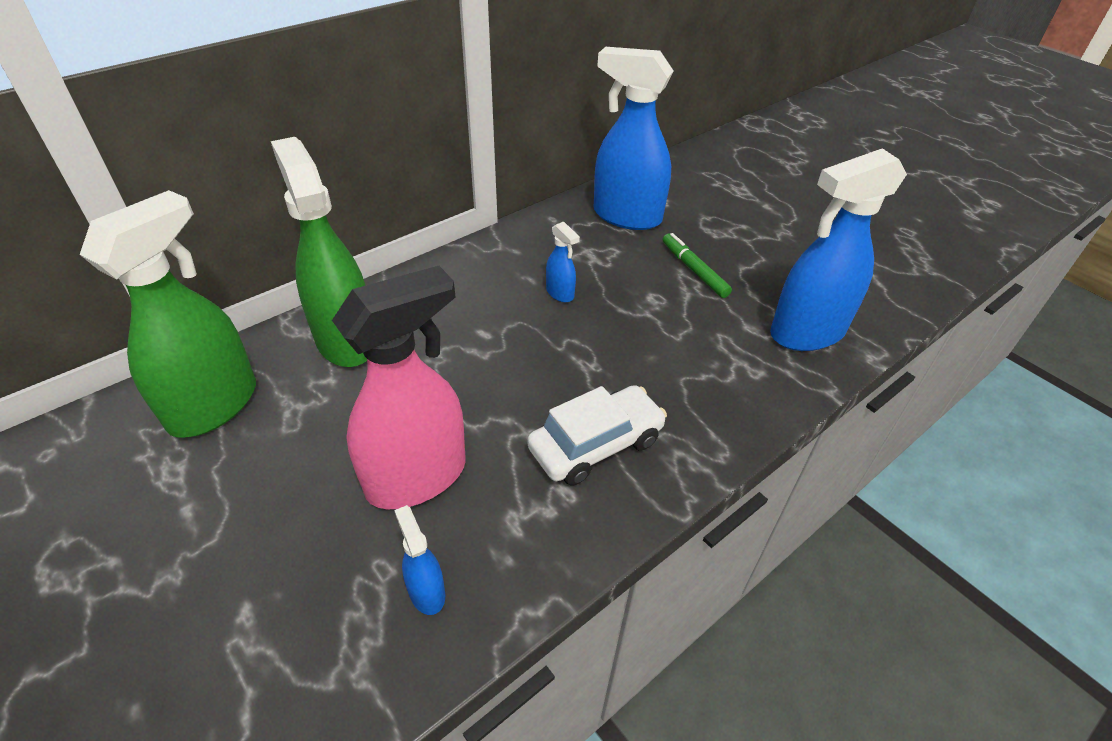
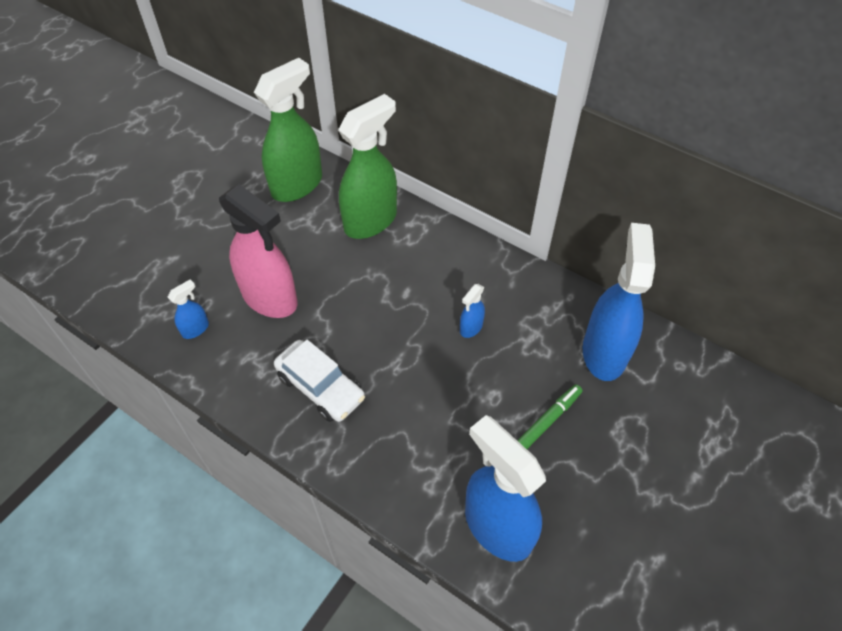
camera: 75 degrees right, 10 degrees up
green spray bottle [80,190,256,438] -> green spray bottle turned 60 degrees counterclockwise [254,58,322,202]

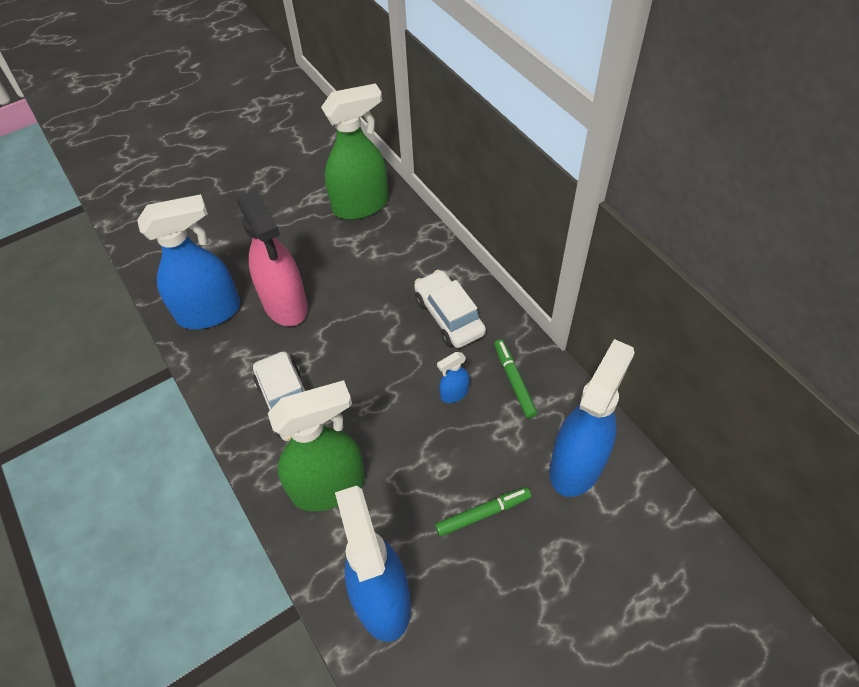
camera: 25 degrees right, 0 degrees up
blue spray bottle [168,280,209,339] -> blue spray bottle [137,194,240,329], size x2.29
green spray bottle [338,94,397,239] -> green spray bottle moved to [268,380,365,511]
none -> white car [414,270,486,348]
none -> green marker [494,339,537,418]

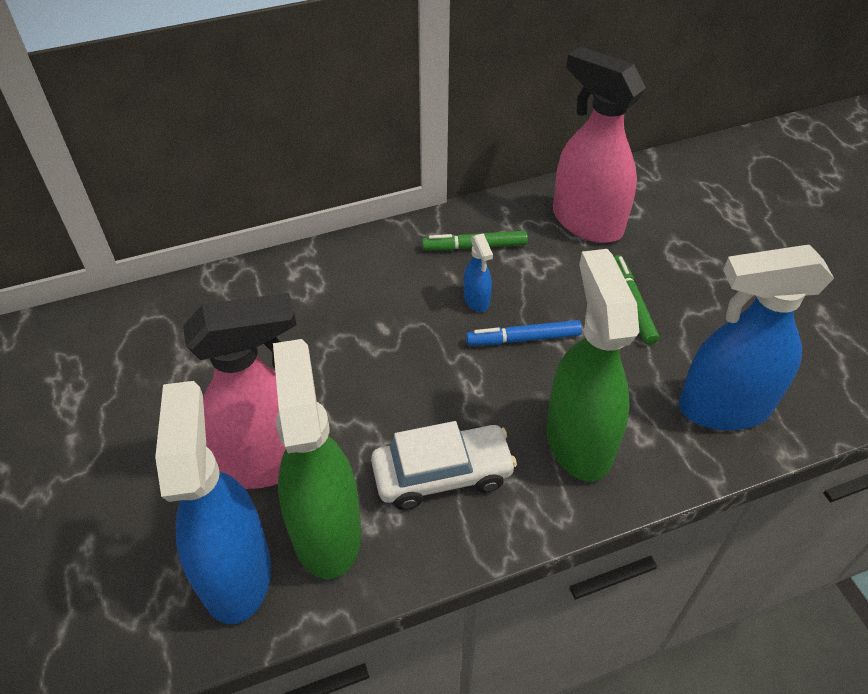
camera: 80 degrees left, 5 degrees down
green spray bottle [321,83,388,220] -> green spray bottle moved to [273,339,362,579]
white car [414,270,486,348] -> none
blue spray bottle [549,339,634,497] -> pink spray bottle [553,46,646,243]
none -> blue marker [466,320,582,346]

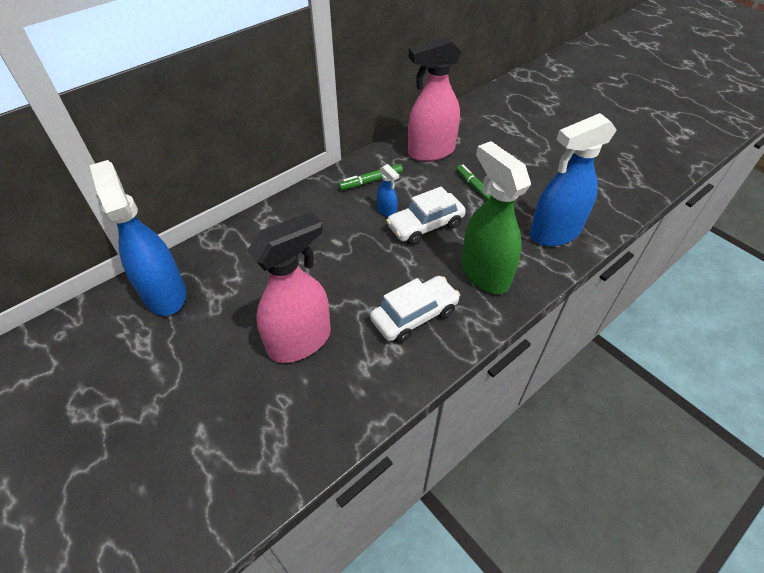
camera: 20 degrees left, 0 degrees up
blue spray bottle [155,381,271,624] -> blue spray bottle moved to [90,160,186,316]
green spray bottle [273,339,362,579] -> none
blue marker [466,320,582,346] -> white car [386,187,466,245]
pink spray bottle [553,46,646,243] -> pink spray bottle turned 45 degrees counterclockwise [408,37,461,161]

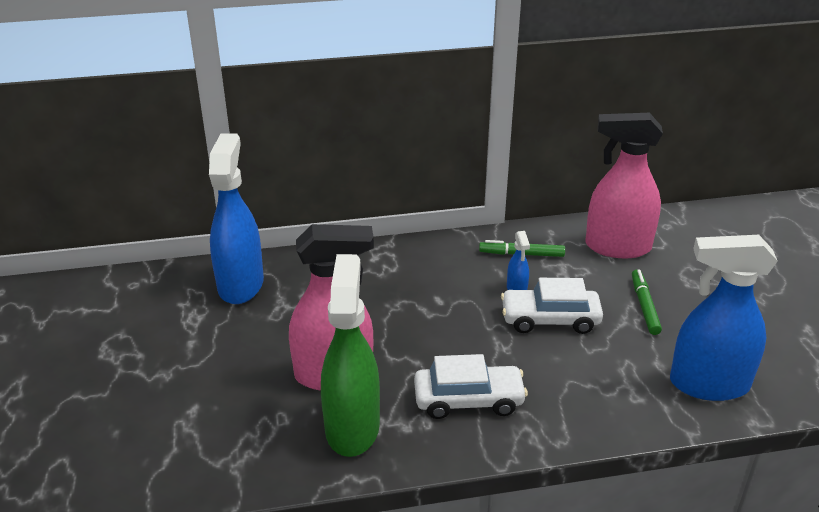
camera: 30 degrees right, 15 degrees down
green spray bottle [461,141,531,294] -> green spray bottle moved to [321,254,380,457]

